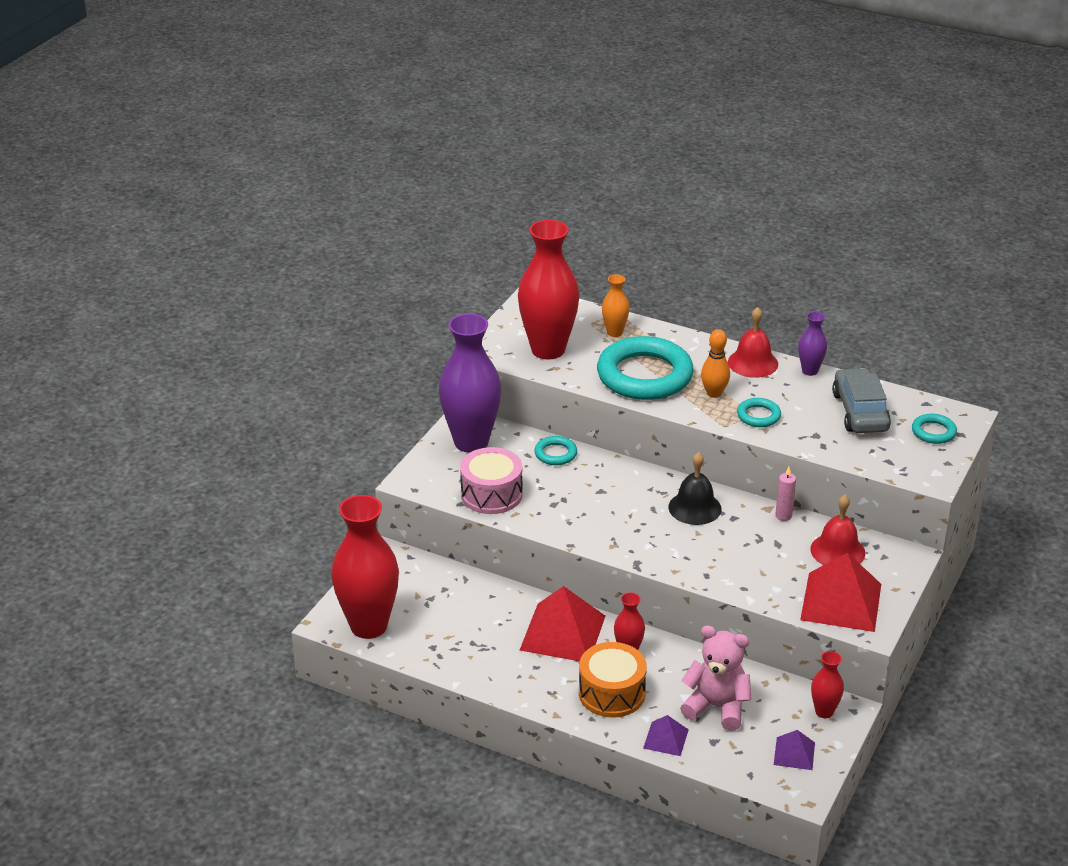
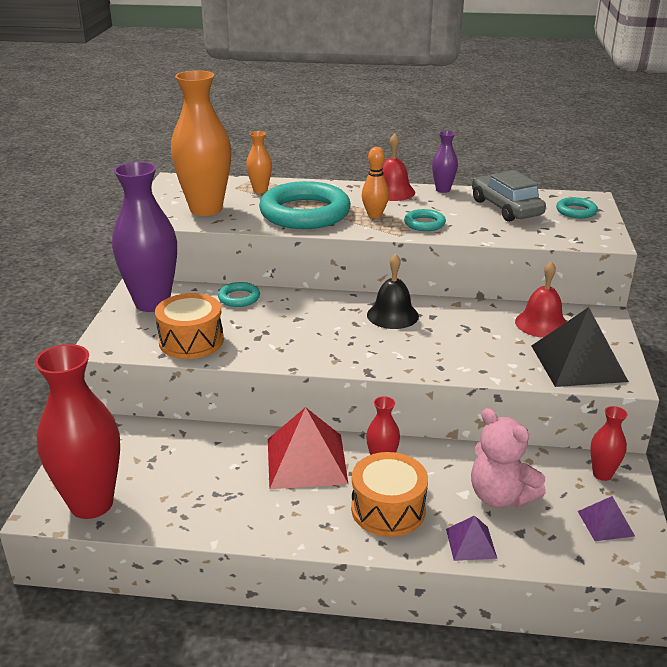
camera: 20 degrees left, 5 degrees down
pink drum [460,447,523,514] -> orange drum [155,293,224,359]
red vase [518,220,579,359] -> orange vase [171,70,231,216]
pink teddy bear [680,625,751,731] -> pink teddy bear turned 135 degrees counterclockwise [471,408,546,508]
pink candle [775,467,796,521] -> none
red pyramid [800,553,881,632] -> black pyramid [532,307,629,387]

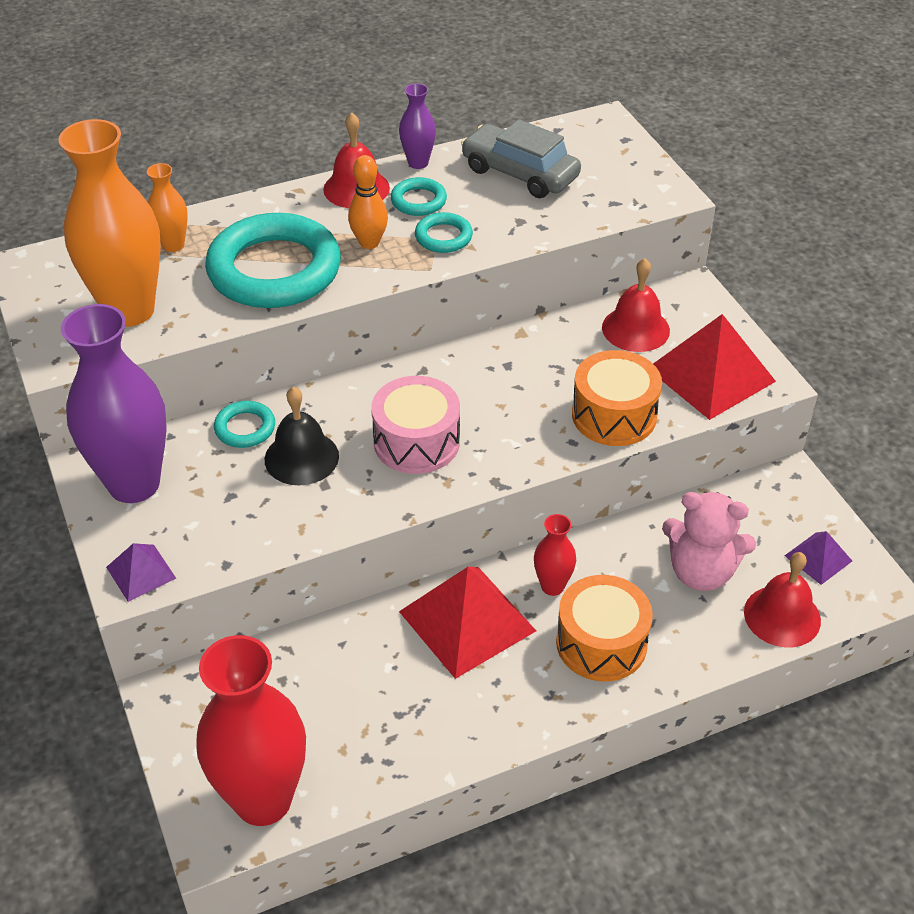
camera: 30 degrees left, 15 degrees up
orange drum [155,293,224,359] -> orange drum moved to [572,350,662,446]
black bell [367,253,419,329] -> black bell moved to [265,387,339,485]
purple pyramid [446,515,497,561] -> purple pyramid moved to [106,543,176,602]
black pyramid [532,307,629,387] -> red pyramid [653,314,776,420]
turquoise ring [556,197,598,218] -> turquoise ring moved to [391,177,447,216]
red vase [590,406,627,481] -> none
none -> pink drum [371,376,460,474]
none -> red bell [744,552,821,648]

